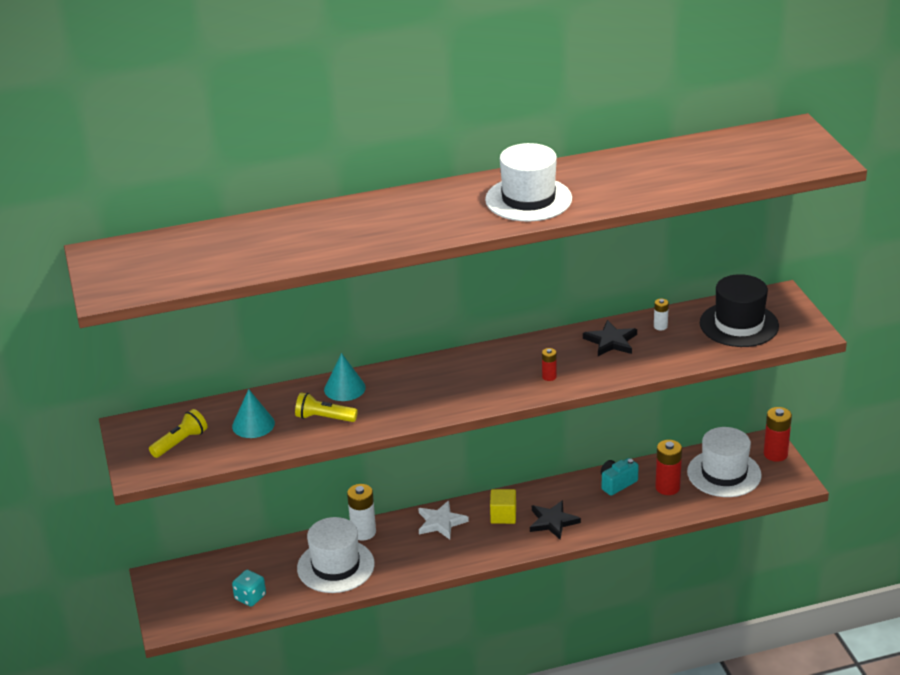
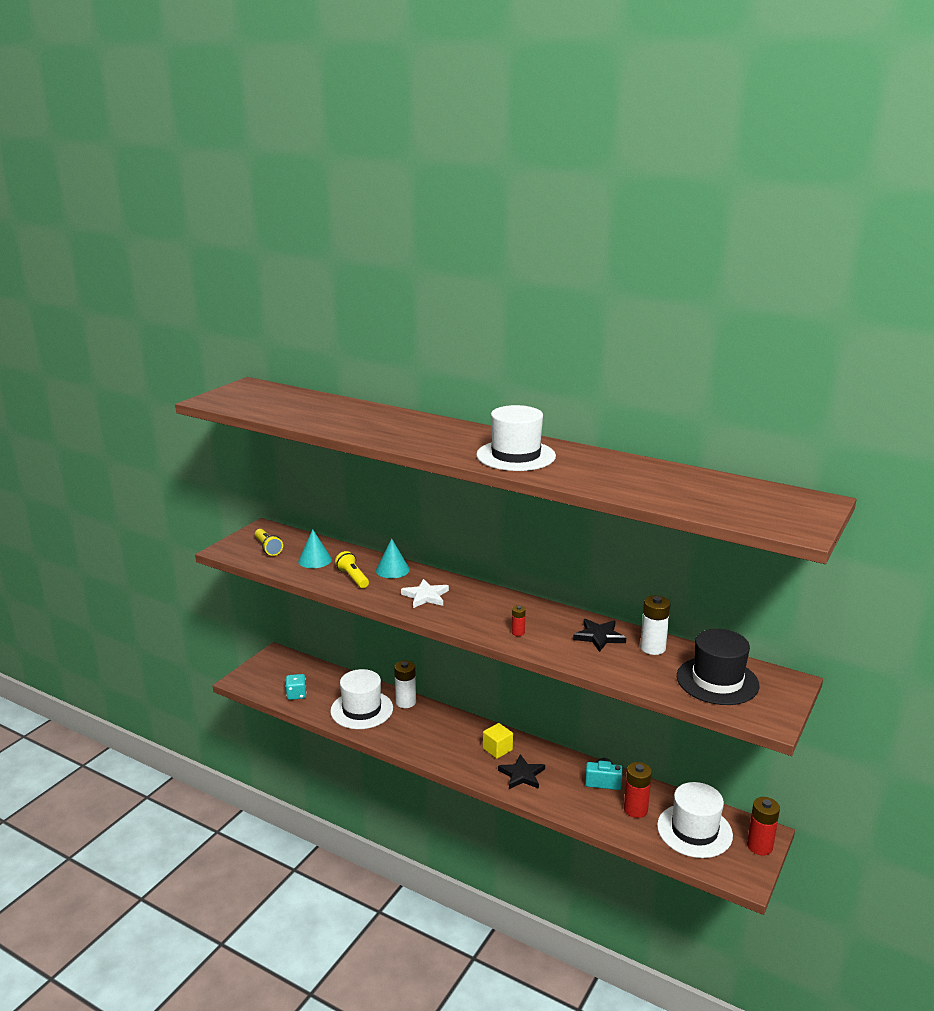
camera: 45 degrees right, 10 degrees down
yellow flashlight [149,409,207,458] -> yellow flashlight turned 60 degrees clockwise [255,529,283,556]
white star [418,501,469,540] -> white star moved to [401,579,449,608]
white battery [654,298,669,330] -> white battery [640,596,670,655], size x1.86

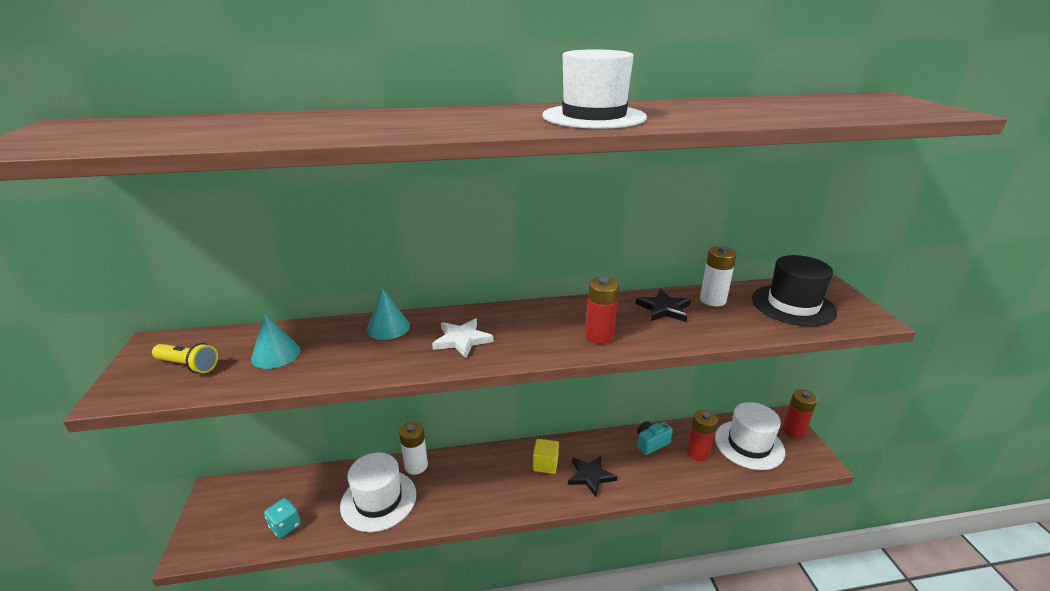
camera: 40 degrees left, 5 degrees up
yellow flashlight [335,551,369,588] -> none
red battery [512,605,526,636] -> red battery [585,277,619,344], size x1.86

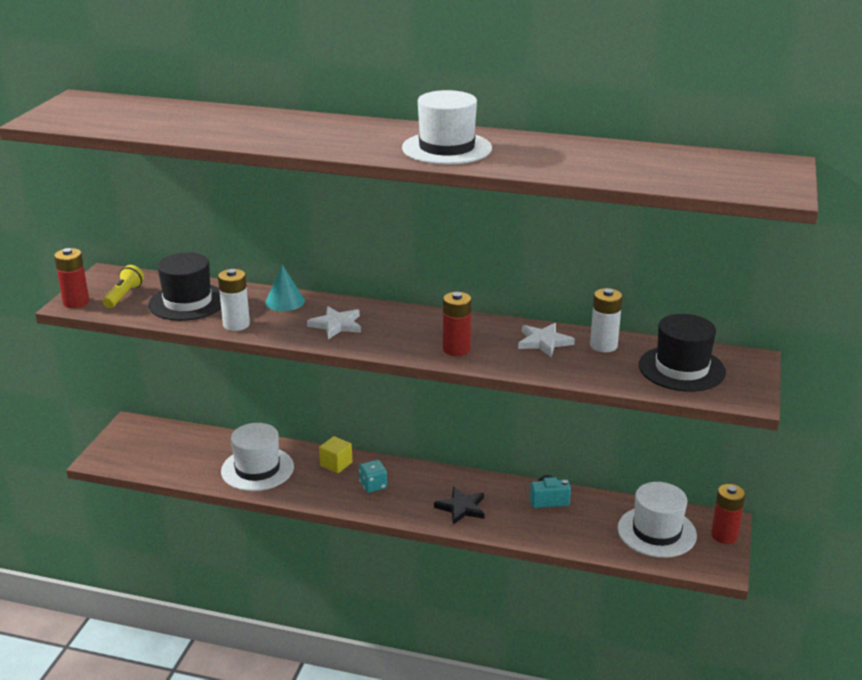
camera: 25 degrees right, 0 degrees up
yellow flashlight [152,343,218,373] -> yellow flashlight turned 120 degrees counterclockwise [103,265,144,308]
turquoise cone [251,314,301,369] -> black hat [148,253,221,321]
turquoise dice [264,498,301,538] -> turquoise dice moved to [359,460,387,493]
white battery [399,422,428,475] -> white battery moved to [218,269,250,331]
yellow cube [533,439,559,474] -> yellow cube moved to [319,436,353,473]
black star [636,289,691,322] -> white star [518,323,575,357]
red battery [687,410,718,461] -> red battery moved to [54,248,89,308]

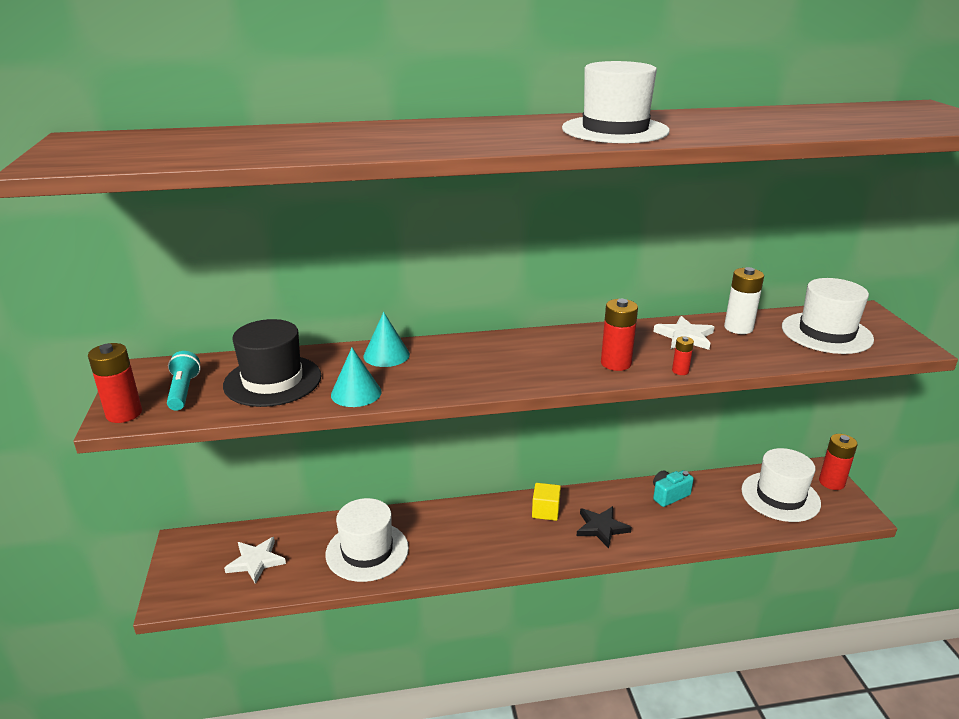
camera: 25 degrees left, 0 degrees up
yellow flashlight [103,265,144,308] -> turquoise flashlight [167,351,201,411]
white battery [218,269,250,331] -> turquoise cone [331,348,382,407]
white star [307,306,361,339] -> white star moved to [224,537,286,584]
yellow cube [319,436,353,473] -> yellow cube moved to [532,483,561,521]
turquoise dice [359,460,387,493] -> none
black hat [639,314,726,392] -> white hat [782,278,874,354]
none -> red battery [672,336,694,375]

